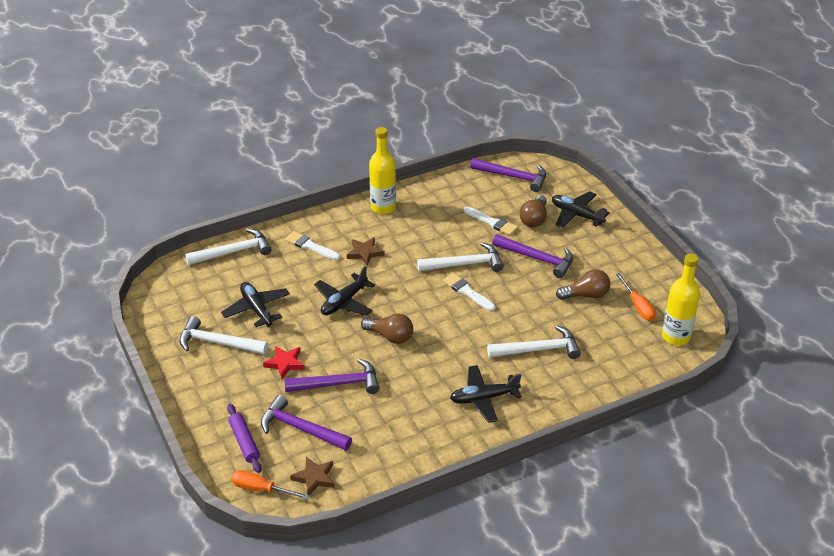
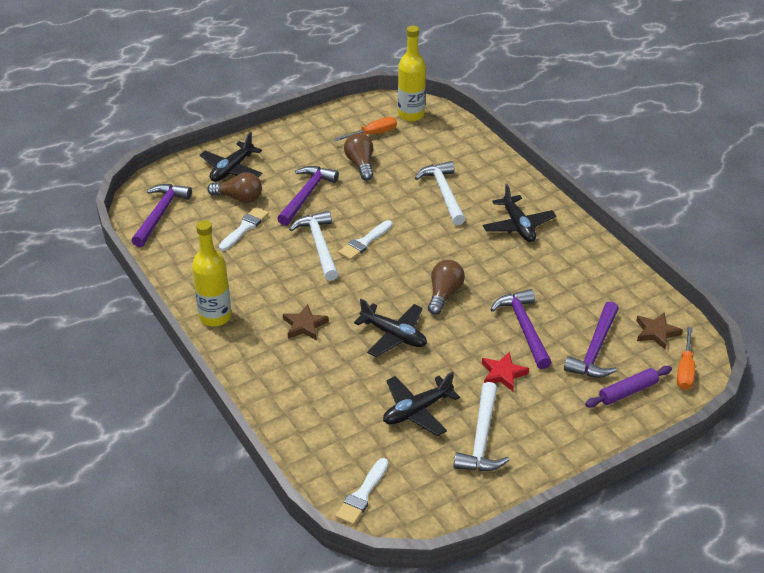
camera: 95 degrees left, 0 degrees up
white hammer [185,228,271,265] -> none
white brush [285,231,340,260] -> white brush moved to [336,458,388,525]

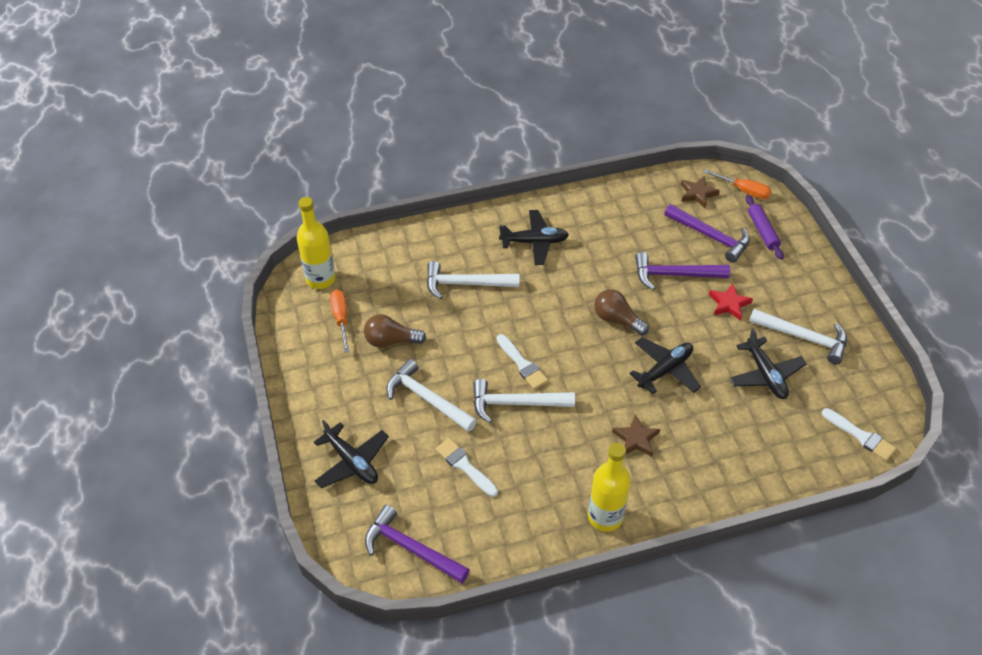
camera: 75 degrees left, 10 degrees up
brown light bulb [207,172,262,203] -> none
purple hammer [277,166,339,226] -> white hammer [386,359,477,432]

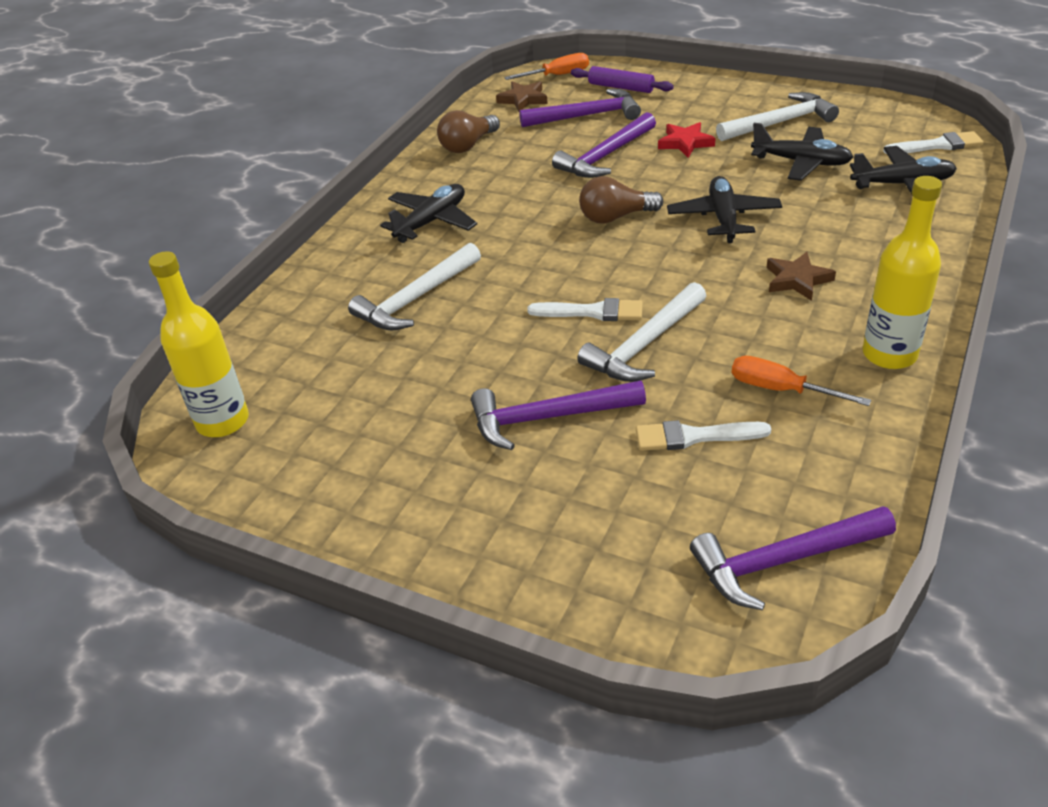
camera: 45 degrees left, 10 degrees down
black plane [314,420,389,488] -> black plane moved to [850,146,957,196]
orange screwdriver [330,290,349,353] -> orange screwdriver moved to [732,356,871,406]
brown light bulb [364,314,426,347] -> brown light bulb moved to [437,110,500,153]
white hammer [386,359,477,432] -> purple hammer [471,380,646,450]

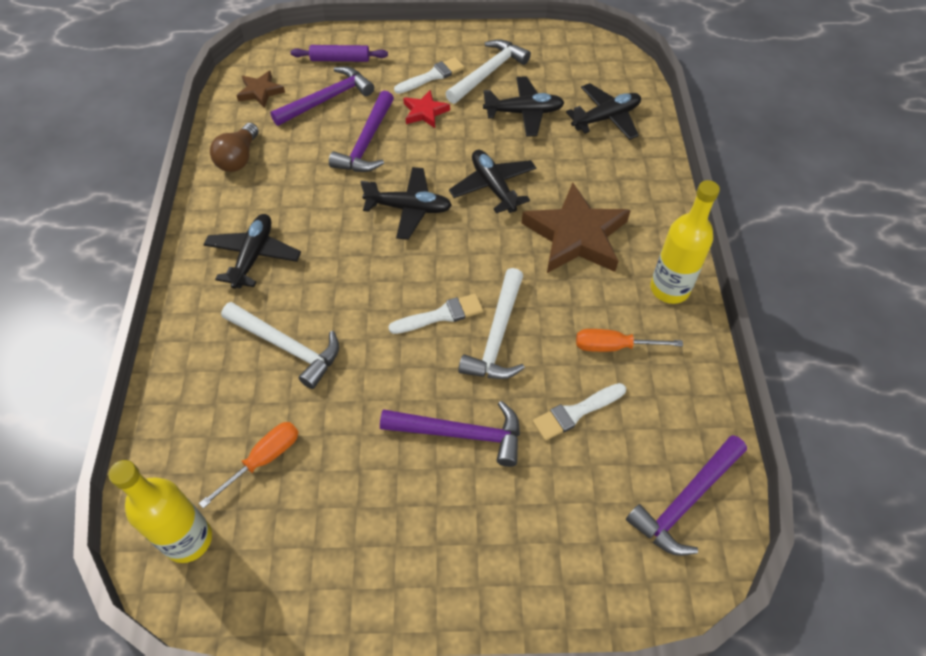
camera: 30 degrees left, 15 degrees up
white hammer [348,243,481,331] -> white hammer turned 75 degrees counterclockwise [221,302,339,389]
purple hammer [471,380,646,450] -> purple hammer turned 135 degrees counterclockwise [380,401,520,467]
orange screwdriver [504,53,589,80] -> orange screwdriver moved to [199,422,299,509]
brown light bulb [579,176,663,224] -> black plane [360,167,452,240]
brown star [766,252,836,301] -> brown star [521,183,631,273], size x2.00
white brush [883,131,984,154] -> white brush moved to [394,57,464,94]

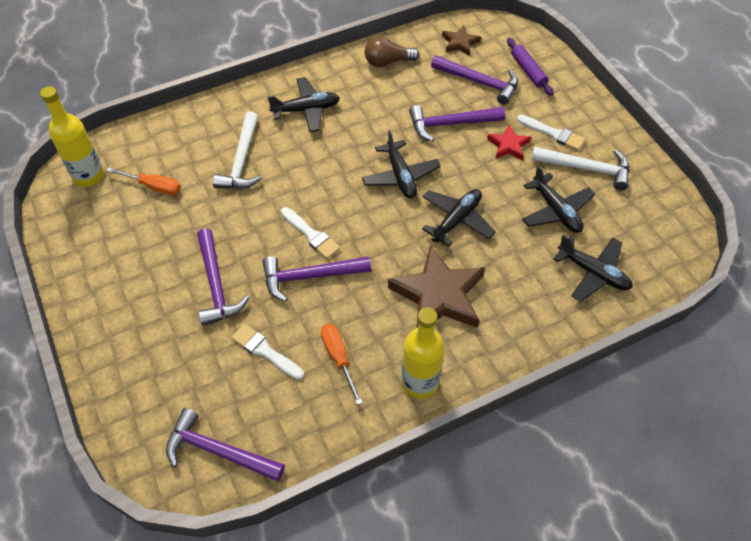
camera: 65 degrees right, 0 degrees up
white hammer [458,268,525,379] -> purple hammer [263,256,371,302]

